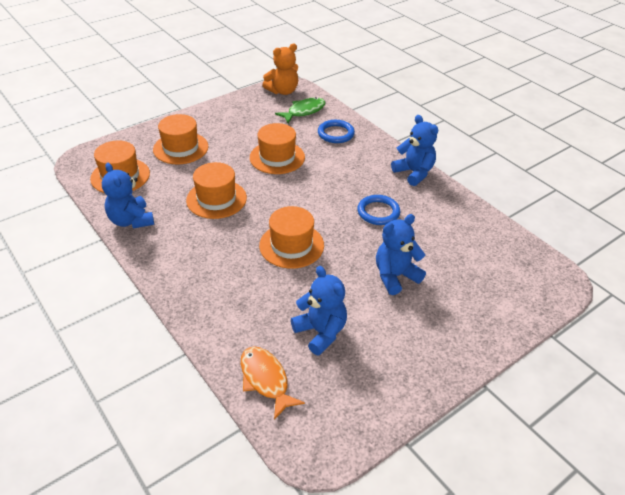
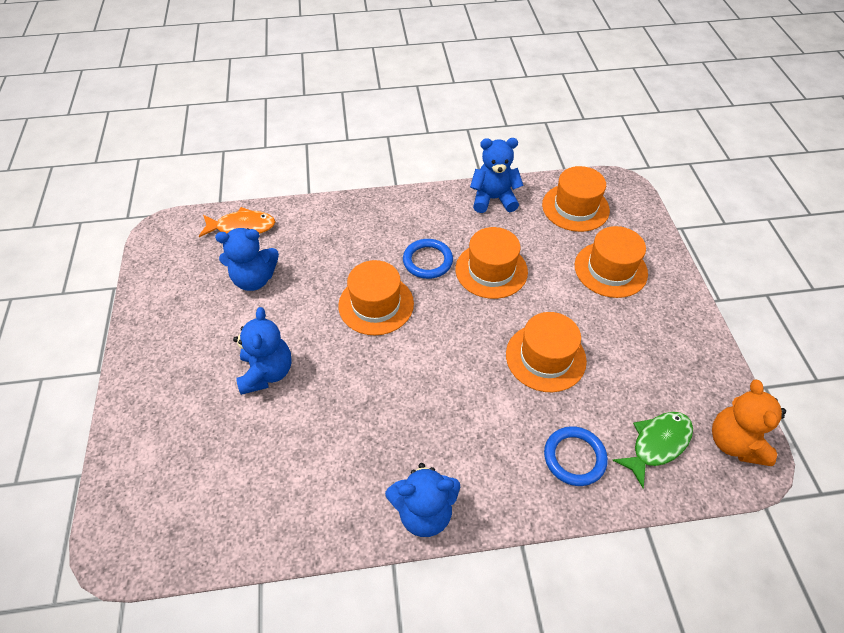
camera: 120 degrees right, 10 degrees up
green fish [275,97,325,124] -> green fish turned 120 degrees counterclockwise [612,412,693,488]
blue ring [357,195,400,225] -> blue ring moved to [403,239,453,279]

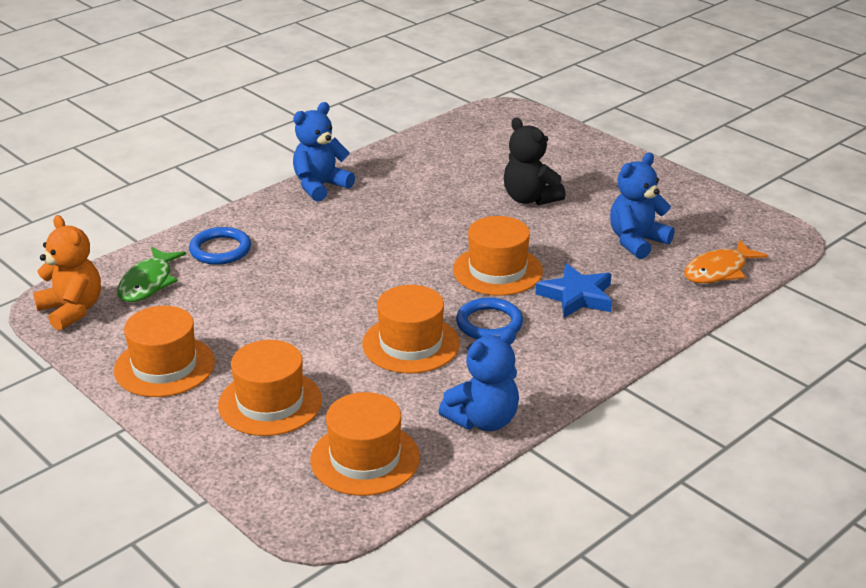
camera: 145 degrees right, 20 degrees down
blue teddy bear [233,307,292,395] -> black teddy bear [504,117,566,205]
orange hat [506,312,587,392] -> orange hat moved to [114,306,215,397]
none -> blue star [536,263,612,318]

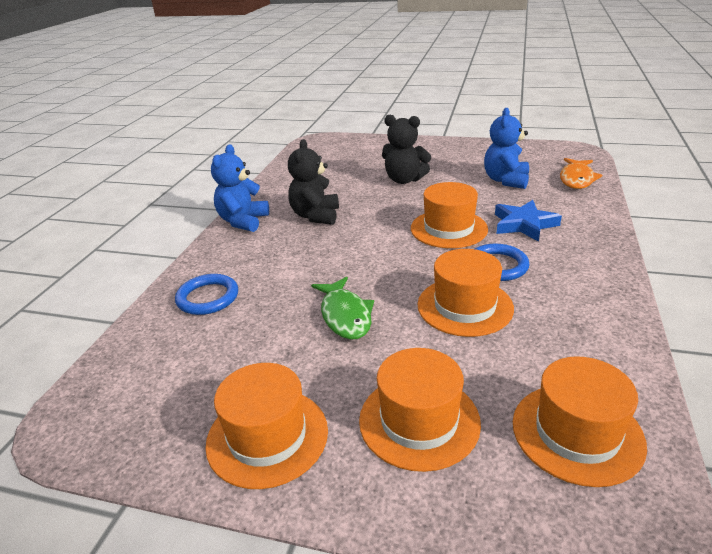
camera: 30 degrees left, 0 degrees up
orange teddy bear [33,215,101,331] -> none
green fish [117,247,186,302] -> green fish moved to [311,277,374,340]
blue teddy bear [438,328,519,431] -> none
none -> black teddy bear [288,139,339,225]

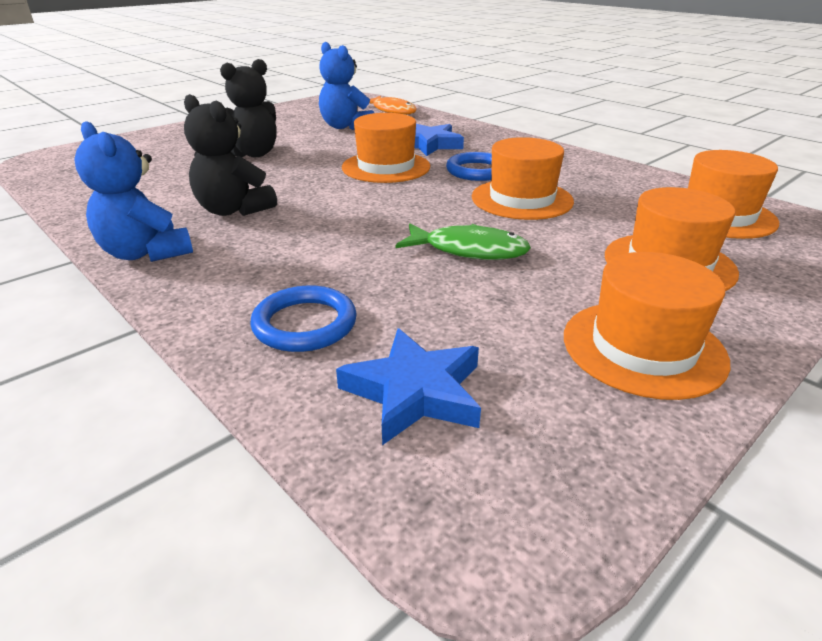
camera: 60 degrees left, 0 degrees up
none -> blue star [336,328,481,445]

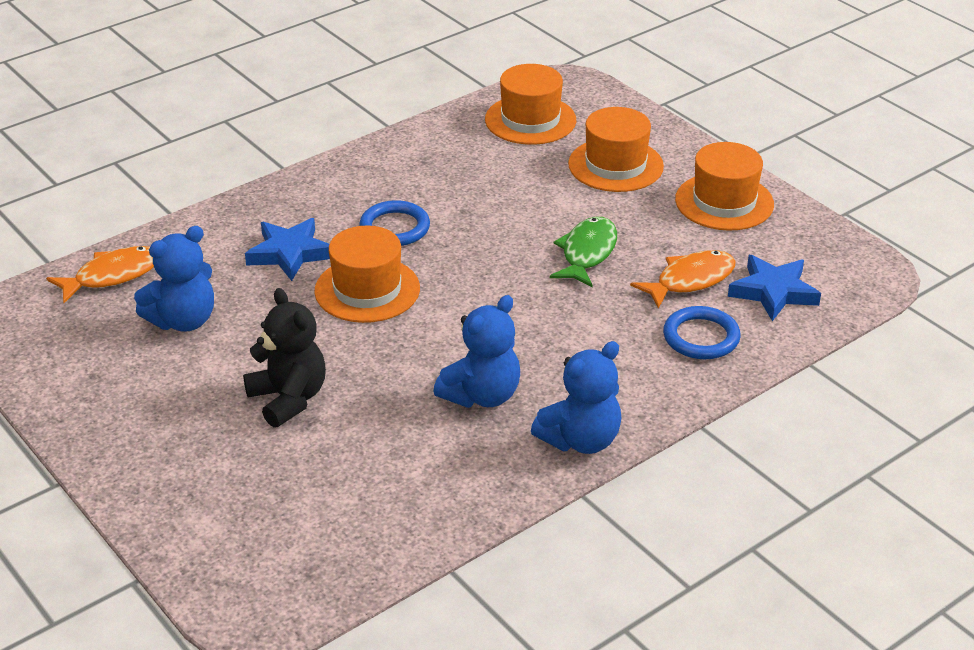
camera: 85 degrees left, 5 degrees up
black teddy bear [184,94,277,216] -> blue teddy bear [433,295,520,408]
orange hat [472,137,574,220] -> none
none -> orange fish [630,250,735,309]

